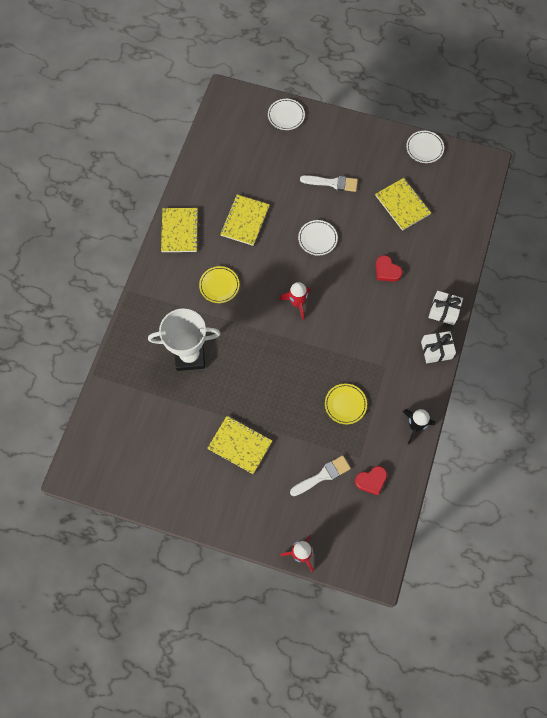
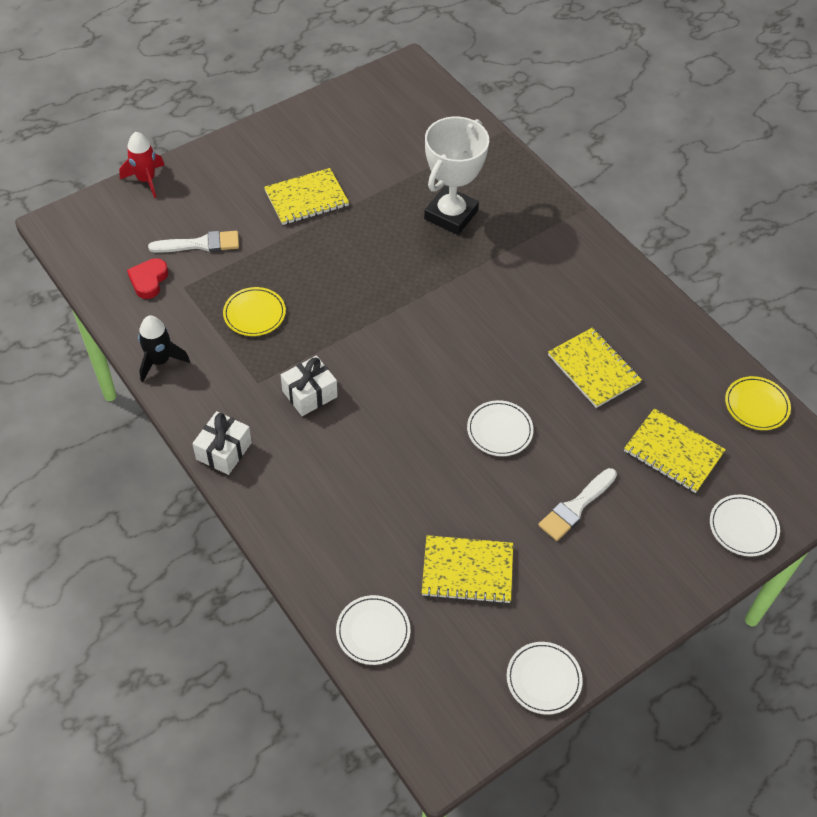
camera: 125 degrees right, 15 degrees down
yellow notebook [161,208,199,252] -> yellow notebook moved to [624,408,726,493]
yellow plate [199,266,239,303] -> yellow plate moved to [725,376,791,430]
red rocket [279,282,311,320] -> none
white brush [290,455,351,496] -> white brush turned 105 degrees counterclockwise [148,231,239,253]
red heart [376,255,403,282] -> none
white gift [428,291,463,325] -> white gift moved to [281,356,338,416]
none -> white plate [336,595,410,665]

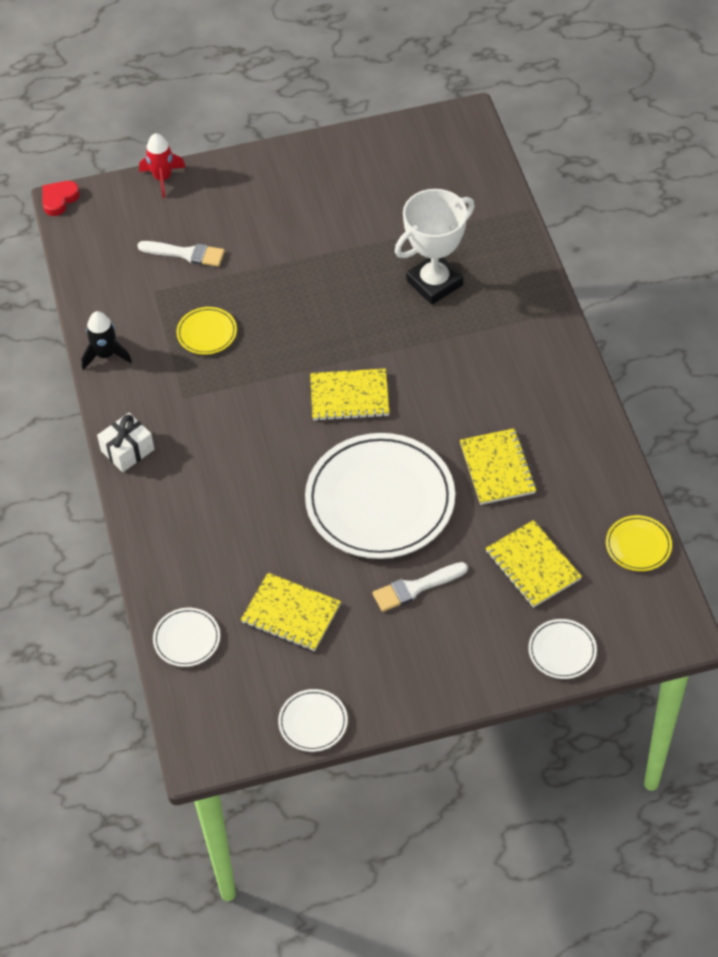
camera: 25 degrees right, 0 degrees up
red heart [127,258,169,299] -> red heart moved to [42,181,80,216]
yellow notebook [264,168,349,225] -> yellow notebook moved to [310,368,389,421]
white gift [281,356,338,416] -> none
white plate [467,400,534,456] -> white plate [305,433,455,559], size x2.32

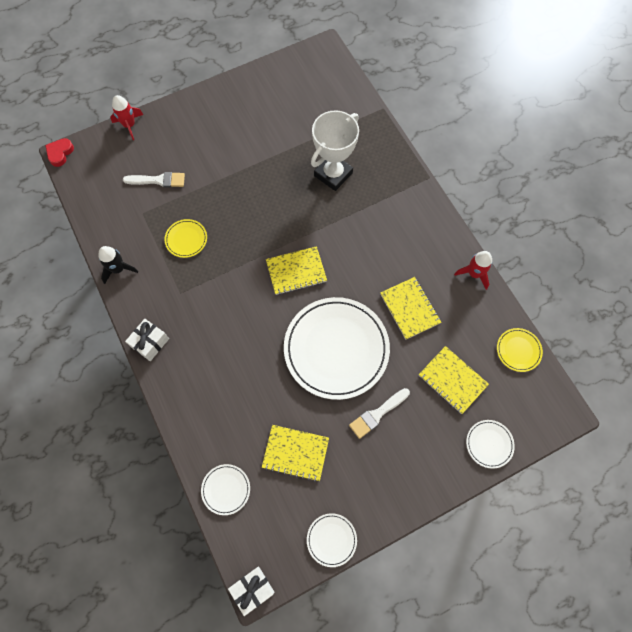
camera: 15 degrees left, 15 degrees up
none -> white gift [228,566,274,616]
none -> red rocket [454,251,492,290]

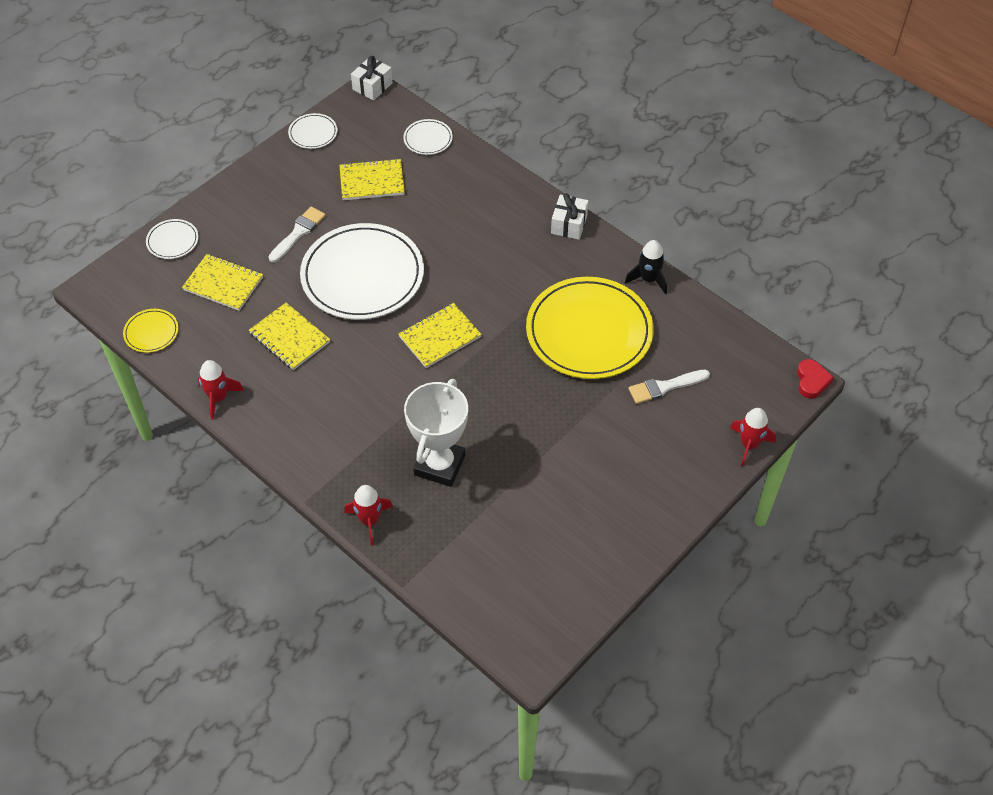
camera: 160 degrees right, 15 degrees down
yellow plate [164,219,207,258] -> yellow plate [526,277,654,379], size x2.32
none -> red rocket [344,485,393,546]

